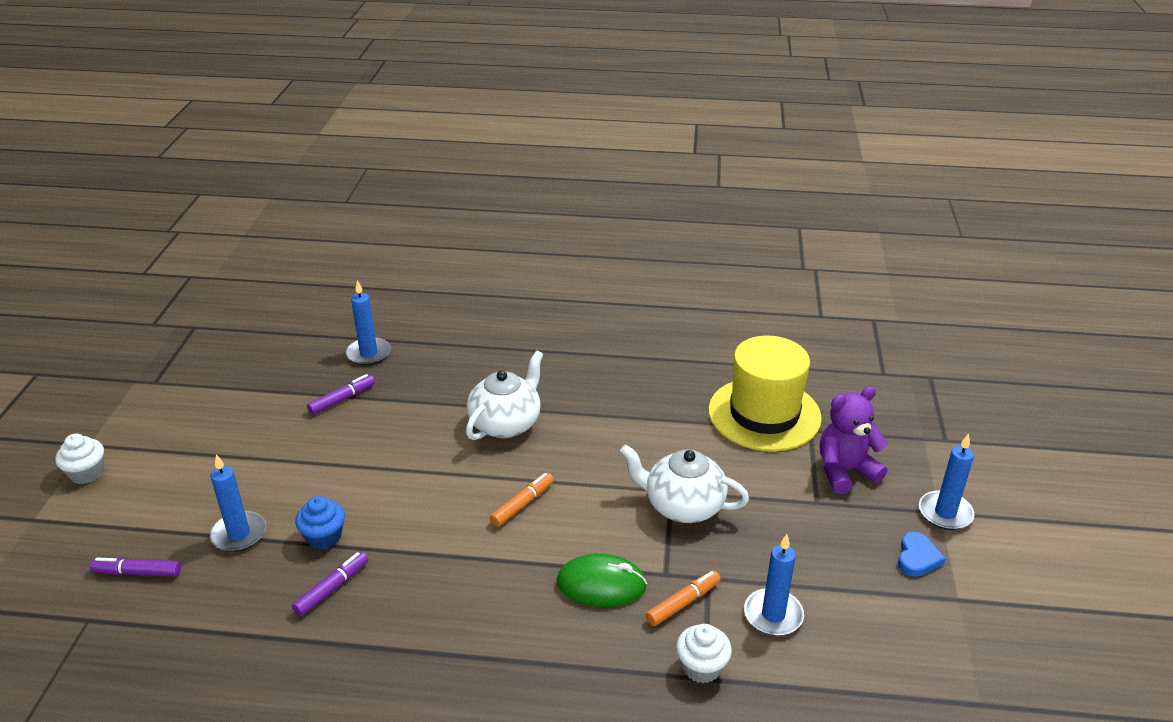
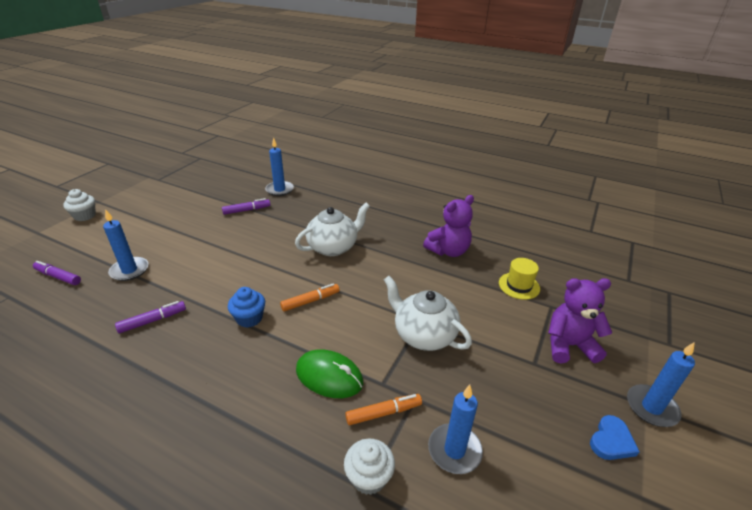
camera: 20 degrees right, 0 degrees up
blue cupcake [295,496,345,550] -> blue cupcake moved to [228,287,265,328]
yellow hat [708,335,822,451] -> yellow hat [499,258,540,300], size x0.47
none -> purple teddy bear [423,195,474,257]

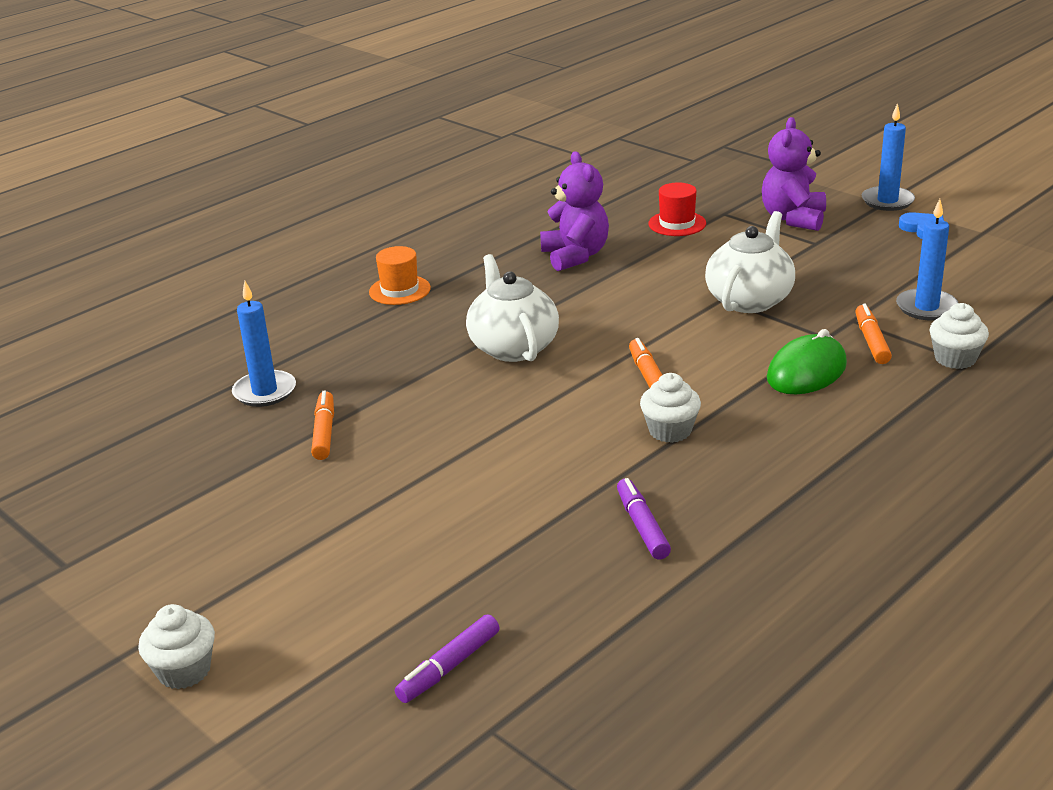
camera: 70 degrees left, 5 degrees down
blue candle [103,209,149,281] -> none
purple marker [222,198,270,215] -> orange marker [311,390,334,460]
blue cupcake [228,287,265,328] -> white cupcake [640,373,701,443]
white teapot [384,276,472,351] -> white teapot turned 150 degrees clockwise [705,211,795,313]
yellow hat [499,258,540,300] -> red hat [648,183,706,236]
none -> orange hat [369,246,431,305]

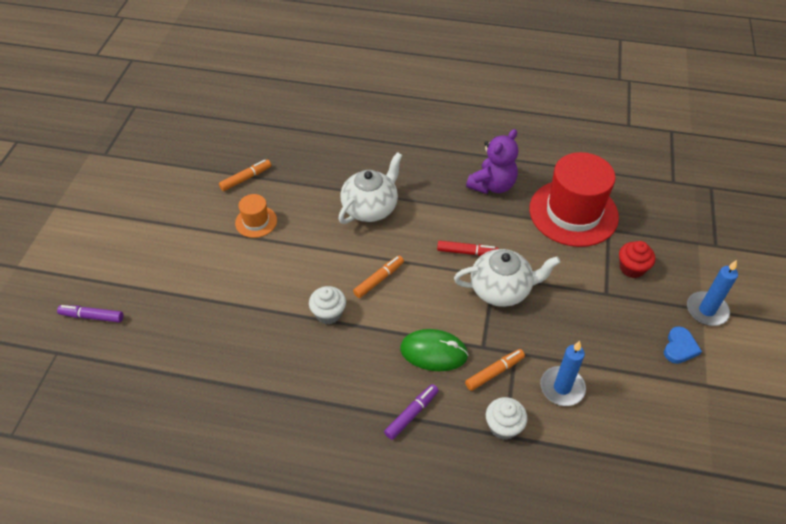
camera: 55 degrees right, 20 degrees up
white cupcake [138,604,215,689] -> none
blue candle [232,281,296,407] -> none
orange hat [369,246,431,305] -> orange hat moved to [235,194,277,238]
purple marker [617,478,671,559] -> purple marker moved to [384,384,439,440]
red hat [648,183,706,236] -> red hat [529,152,619,247], size x2.14
purple teddy bear [762,117,826,231] -> red cupcake [619,241,655,278]
none -> red marker [437,241,499,256]

